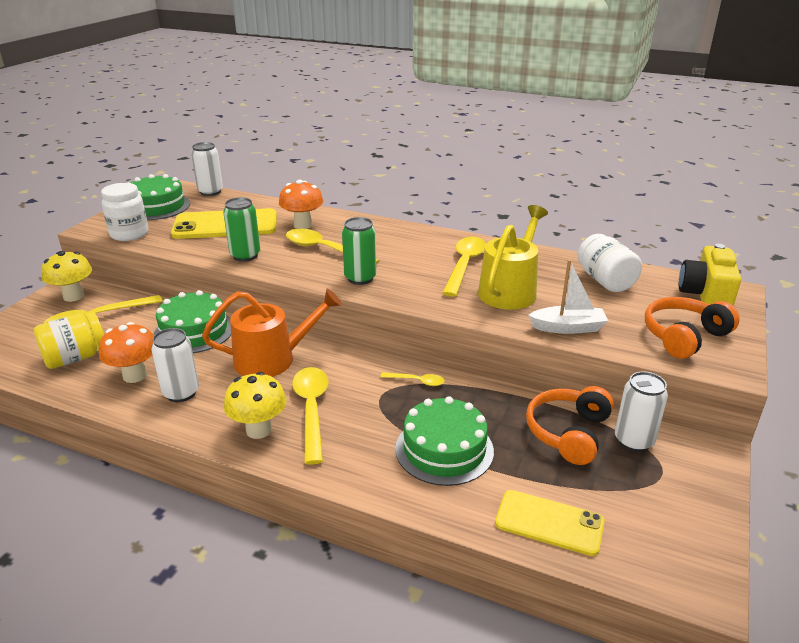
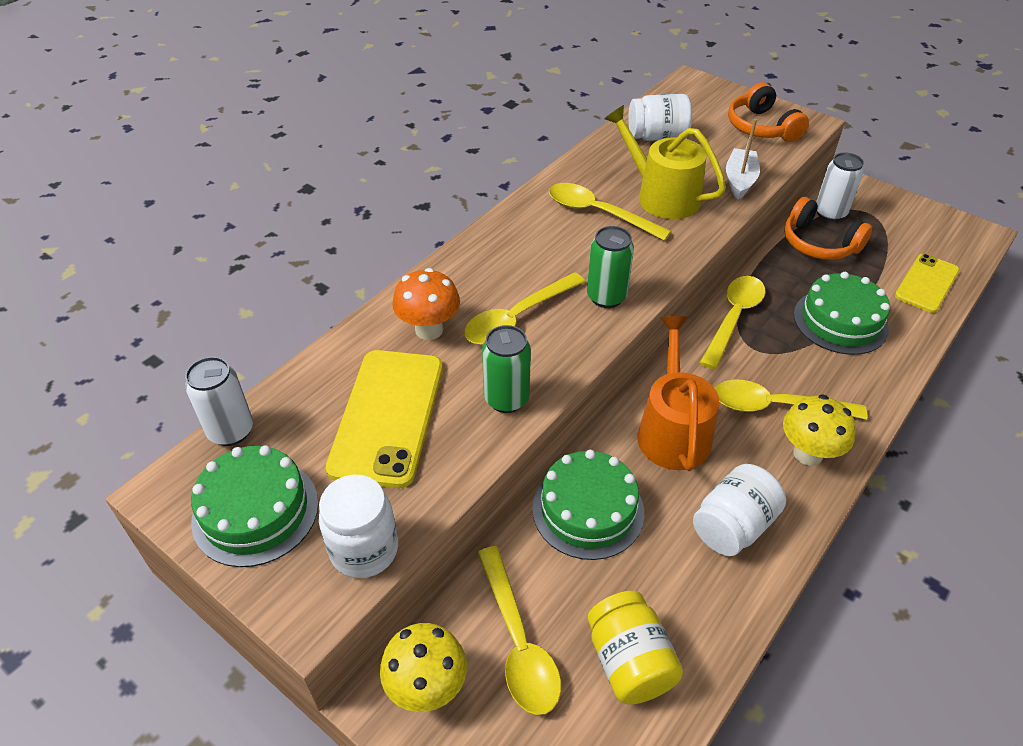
camera: 75 degrees left, 15 degrees up
orange mushroom [99,322,153,383] -> none
white can [151,328,199,402] -> white jar [693,464,786,556]
yellow spoon [380,372,445,386] -> yellow spoon [700,276,766,370], size x1.99
yellow camera [679,244,741,306] -> none

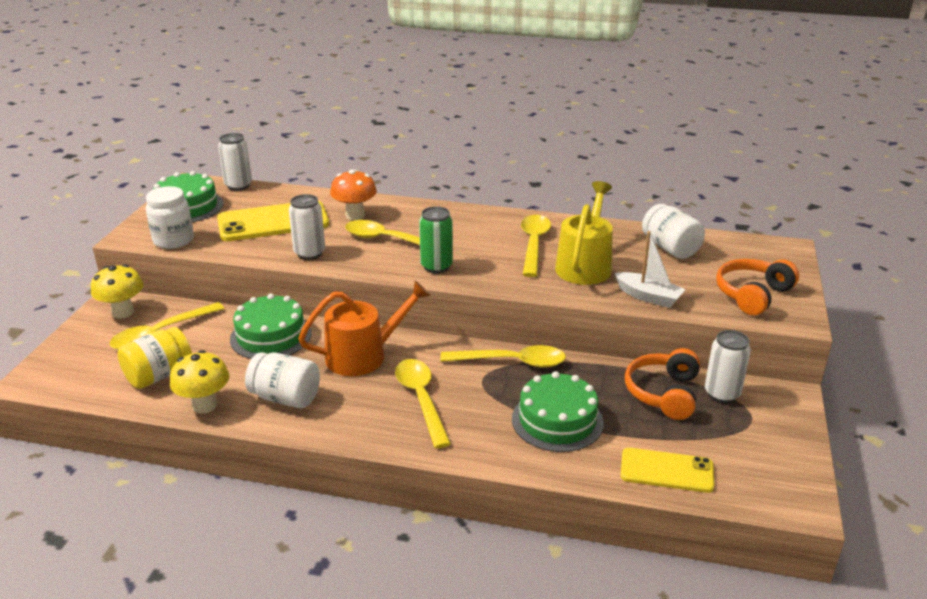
camera: 65 degrees right, 15 degrees down
green can [482,325,531,413] -> white can [289,194,325,260]
white boat [726,119,760,200] -> white boat turned 45 degrees clockwise [615,231,686,308]
yellow mushroom [783,394,856,466] -> yellow mushroom moved to [170,350,229,414]

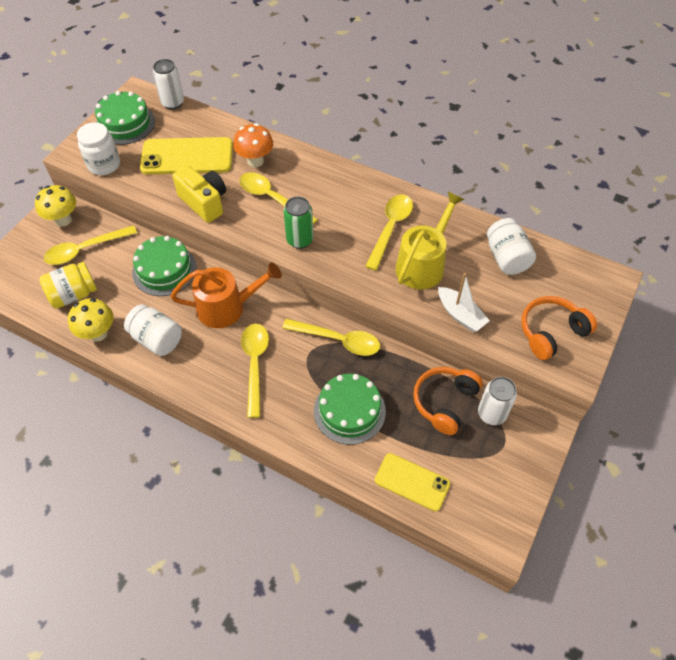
camera: 15 degrees right, 25 degrees up
white can [289,194,325,260] -> yellow camera [172,165,226,223]

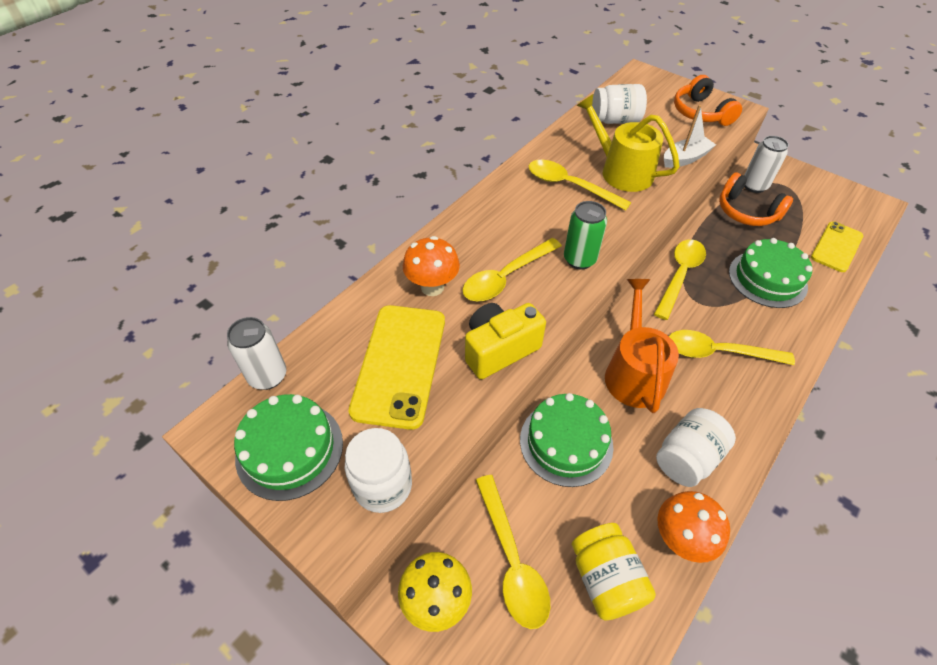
camera: 80 degrees left, 5 degrees down
yellow mushroom [68,298,114,342] -> orange mushroom [657,491,730,563]

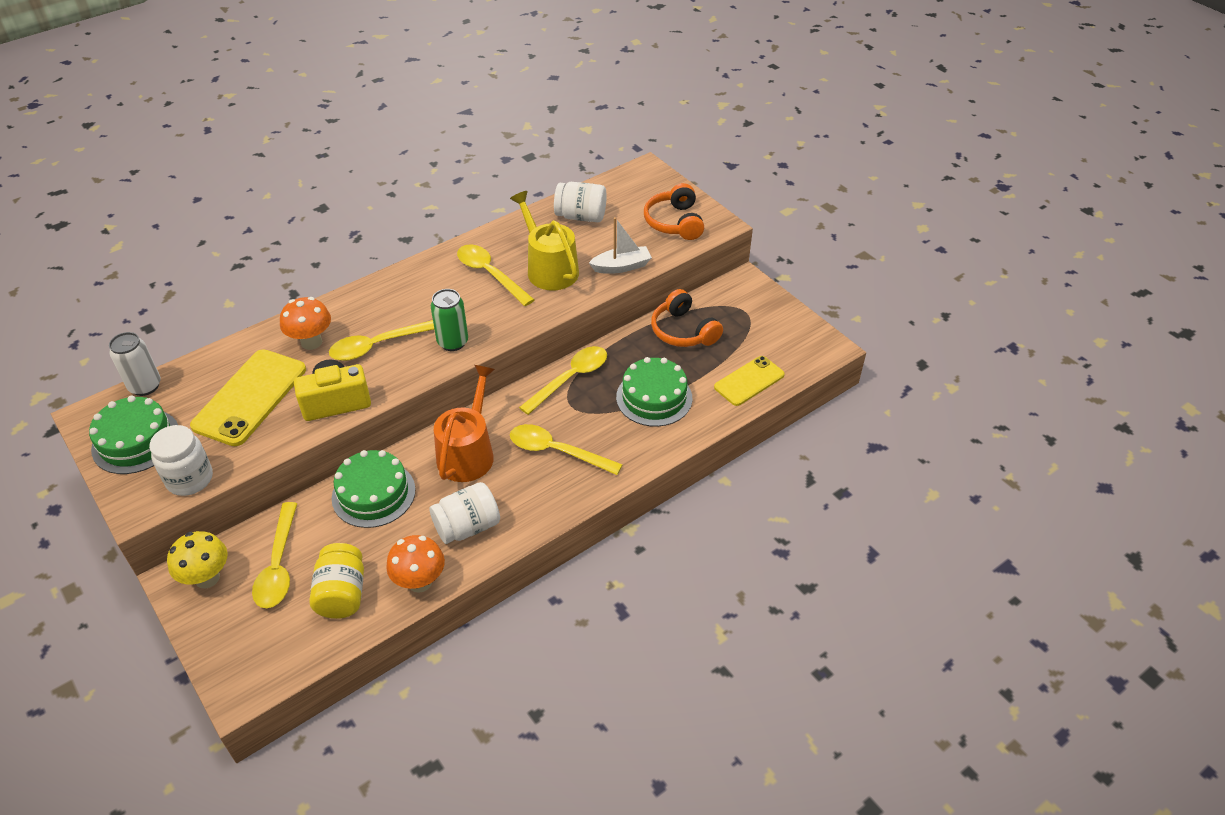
camera: 15 degrees right, 5 degrees down
white can [744,136,789,193] -> none

